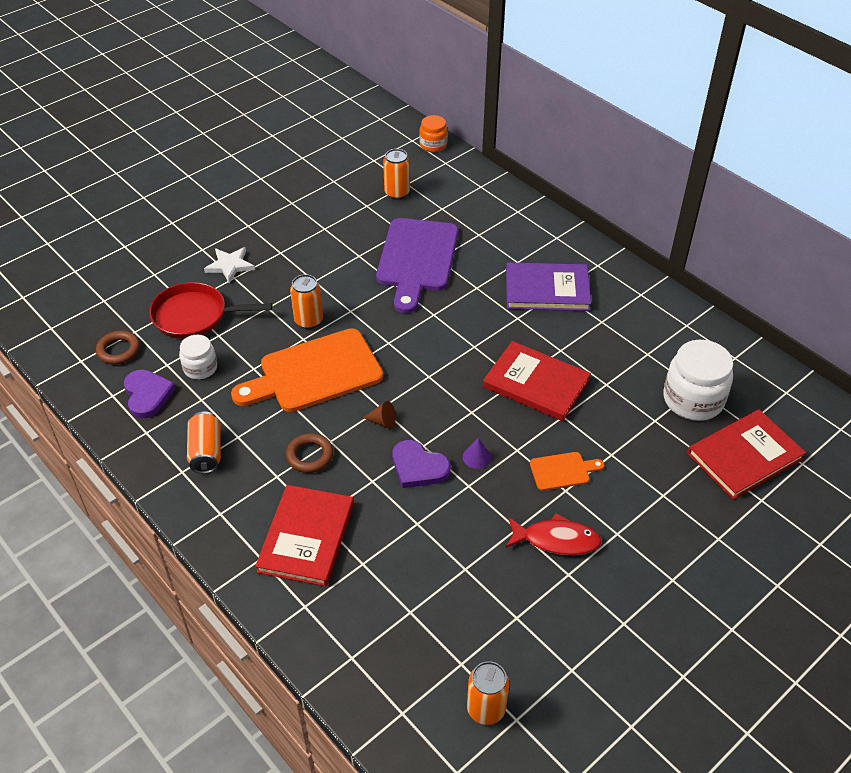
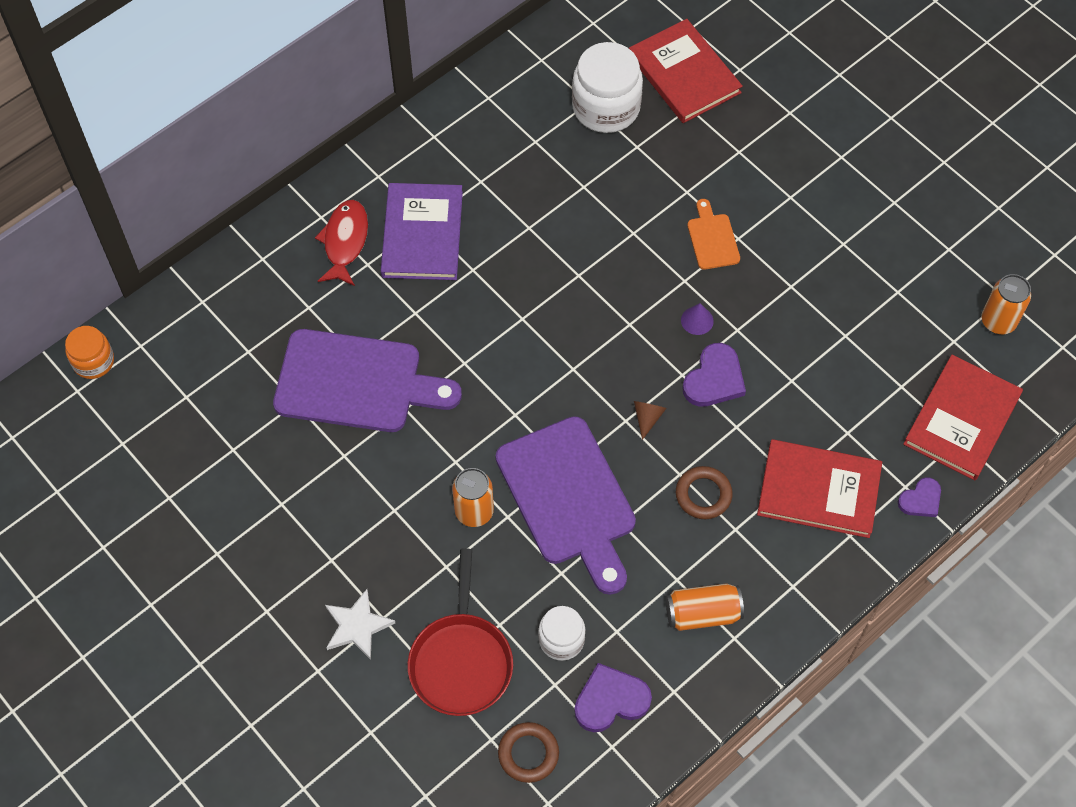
camera: 90 degrees left, 15 degrees up
orange cutting board [231,328,383,412] -> purple cutting board [496,416,636,595]
orange can [383,149,410,200] -> none
red book [483,341,591,421] -> red book moved to [903,355,1023,480]
red fish [506,513,602,555] -> red fish moved to [315,200,368,286]
none -> purple heart [898,477,941,517]

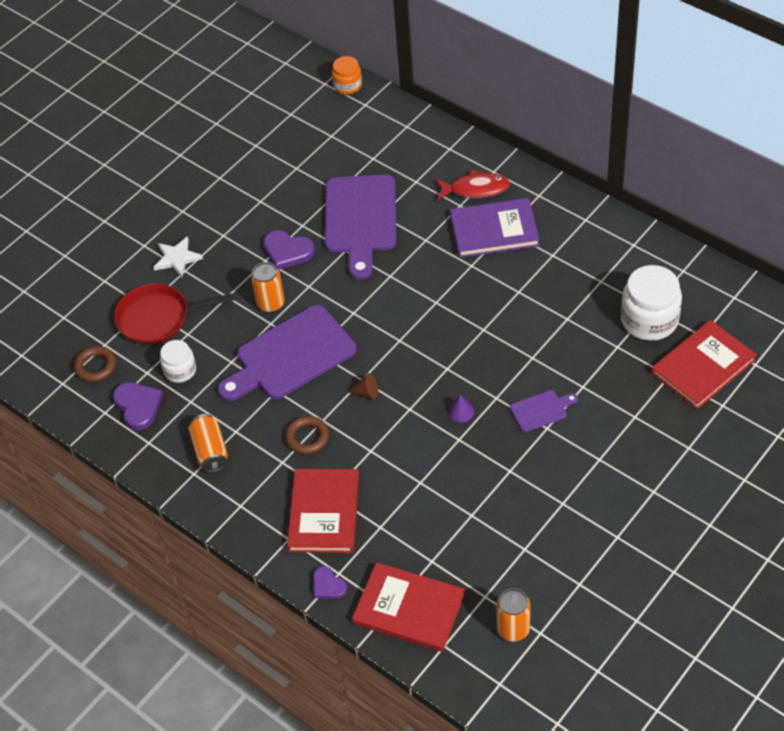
camera: 85 degrees right, 10 degrees down
purple heart [682,343,746,407] -> purple heart moved to [263,230,315,270]
orange cutting board [687,199,740,270] -> purple cutting board [510,390,578,432]

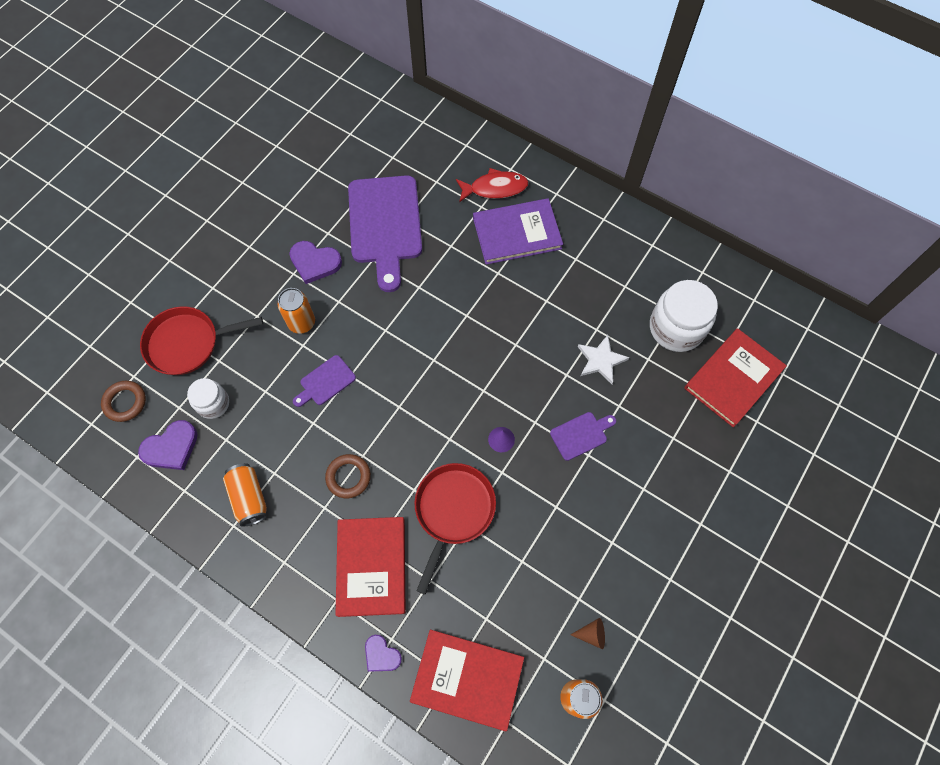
camera: 10 degrees left, 15 degrees up
purple heart [113,382,163,430] -> purple heart turned 90 degrees clockwise [138,420,198,470]
white star [153,236,203,277] -> white star moved to [578,335,630,384]
purple cutting board [218,305,357,401] -> purple cutting board [293,355,356,407], size x0.46
orange jar [332,56,362,95] -> none
brown cone [347,373,378,399] -> brown cone moved to [570,618,605,649]
none -> red pan [414,463,496,595]

